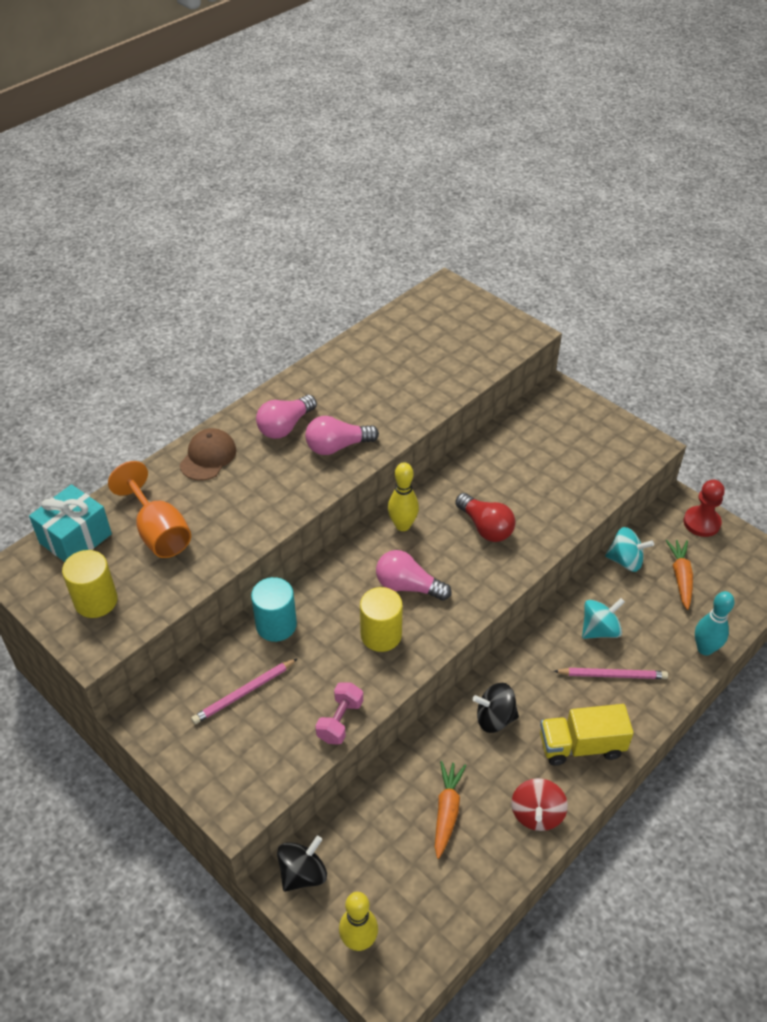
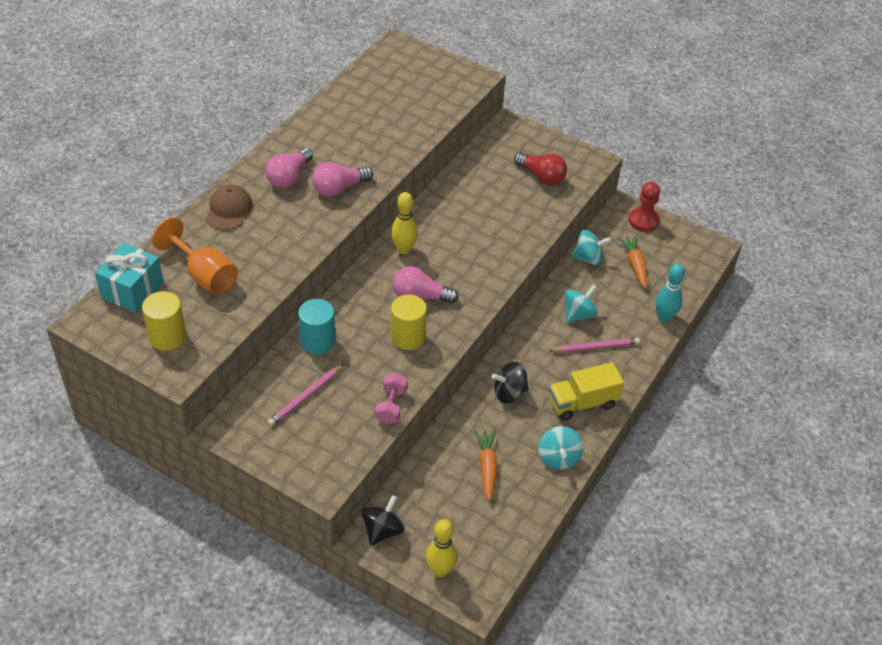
camera: 15 degrees left, 0 degrees up
red light bulb [455,493,515,542] -> red light bulb moved to [514,152,567,185]
red spinning top [511,778,568,831] -> turquoise spinning top [538,426,583,470]

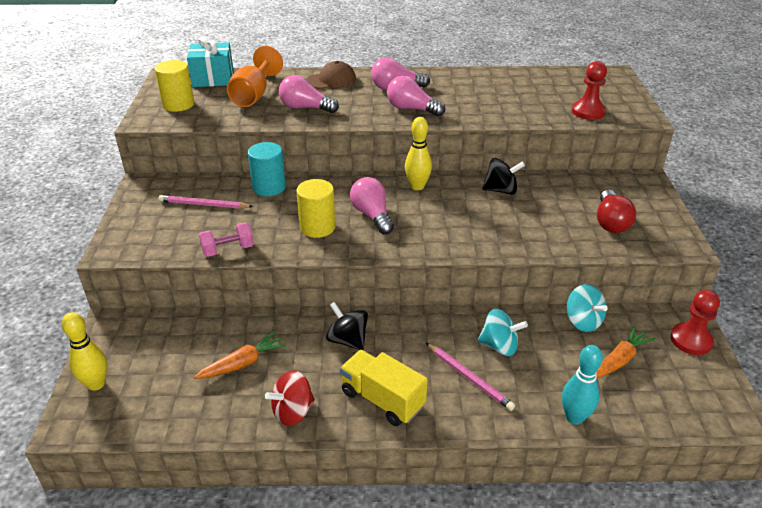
camera: 60 degrees right, 10 degrees down
black spinning top [362,495,405,546] -> black spinning top moved to [482,158,525,195]
turquoise spinning top [538,426,583,470] -> red spinning top [265,370,315,426]
none -> pink light bulb [279,75,339,113]
none -> red pawn [572,61,607,120]

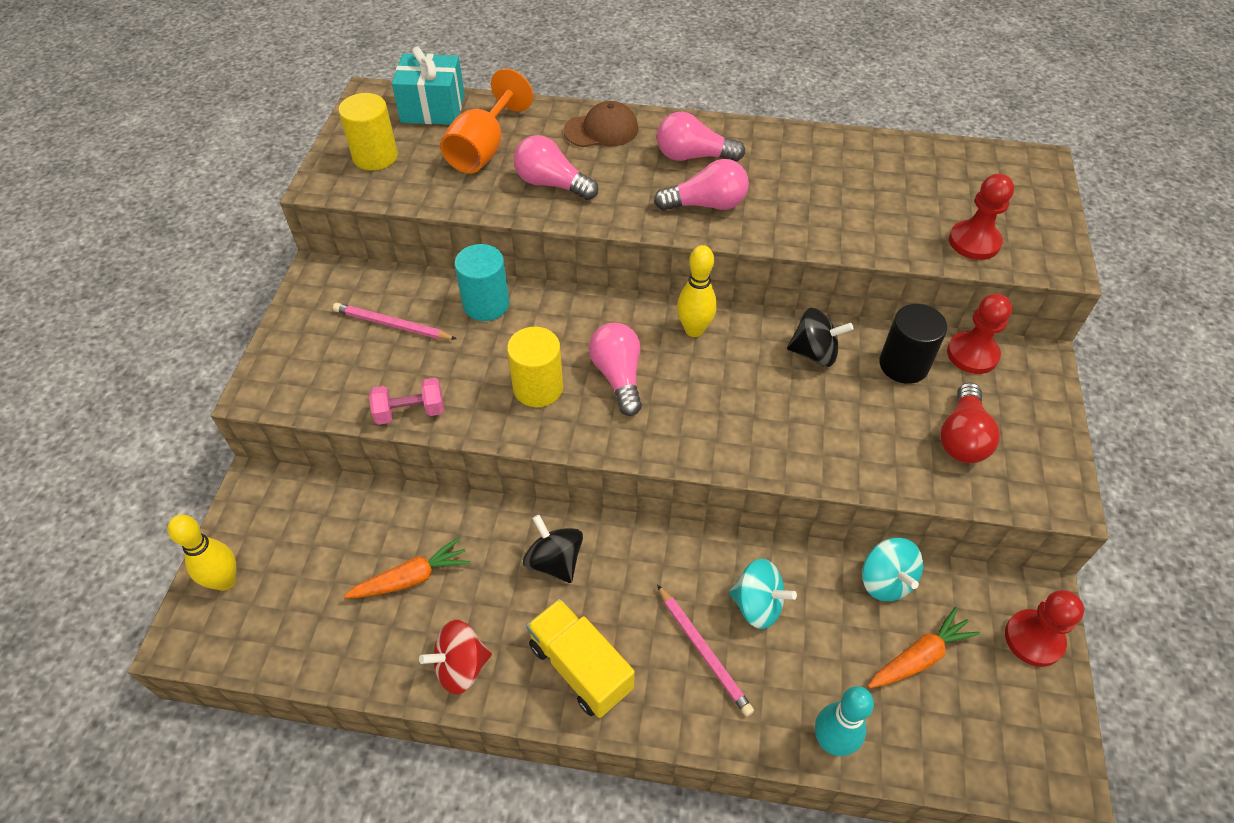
camera: 10 degrees right, 15 degrees up
pink light bulb [387,75,445,117] -> pink light bulb turned 135 degrees clockwise [654,159,749,211]
none -> black cylinder [879,304,947,384]
none -> red pawn [947,294,1012,374]

